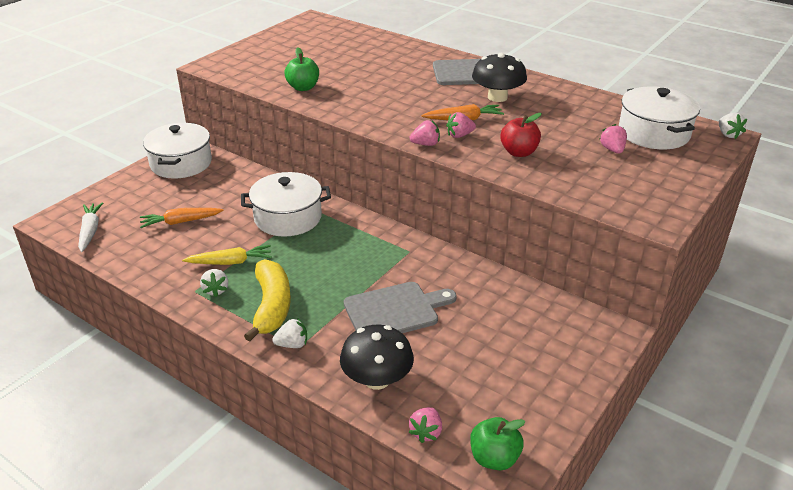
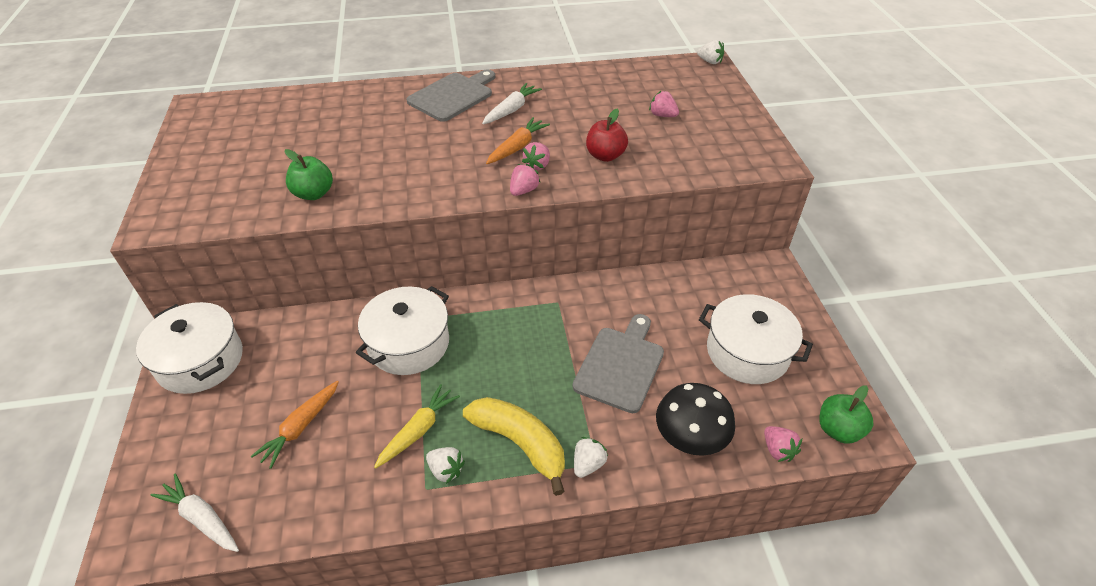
camera: 45 degrees left, 10 degrees up
black mushroom [472,53,527,102] -> white carrot [482,83,542,124]
white pot [619,86,700,149] -> white pot moved to [699,294,813,384]

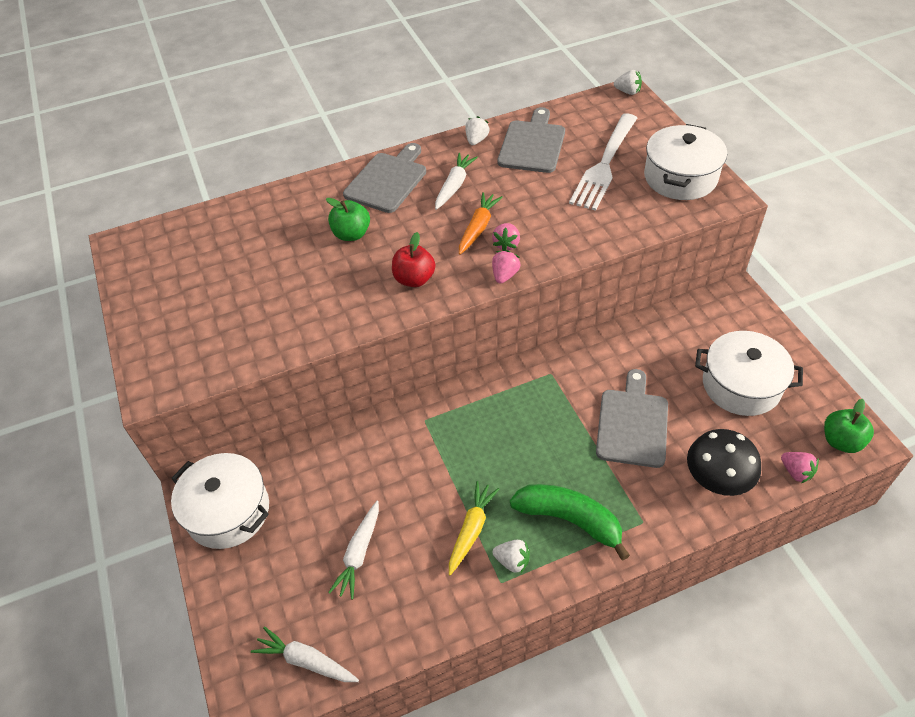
camera: 10 degrees left, 5 degrees up
orange carrot [251,381,339,469] -> white carrot [328,501,379,599]
green apple [285,149,333,200] -> green apple moved to [326,198,370,241]
white pot [356,286,449,375] -> white pot moved to [644,124,727,200]
yellow banana [463,397,565,496] -> green banana [510,484,630,560]
white strawberry [574,437,608,478] -> white strawberry moved to [465,116,489,145]
red apple [586,109,628,162] -> red apple moved to [392,232,435,287]
pink strawberry [649,91,679,117] -> white fork [569,113,637,211]
none -> grey cutting board [498,107,565,173]

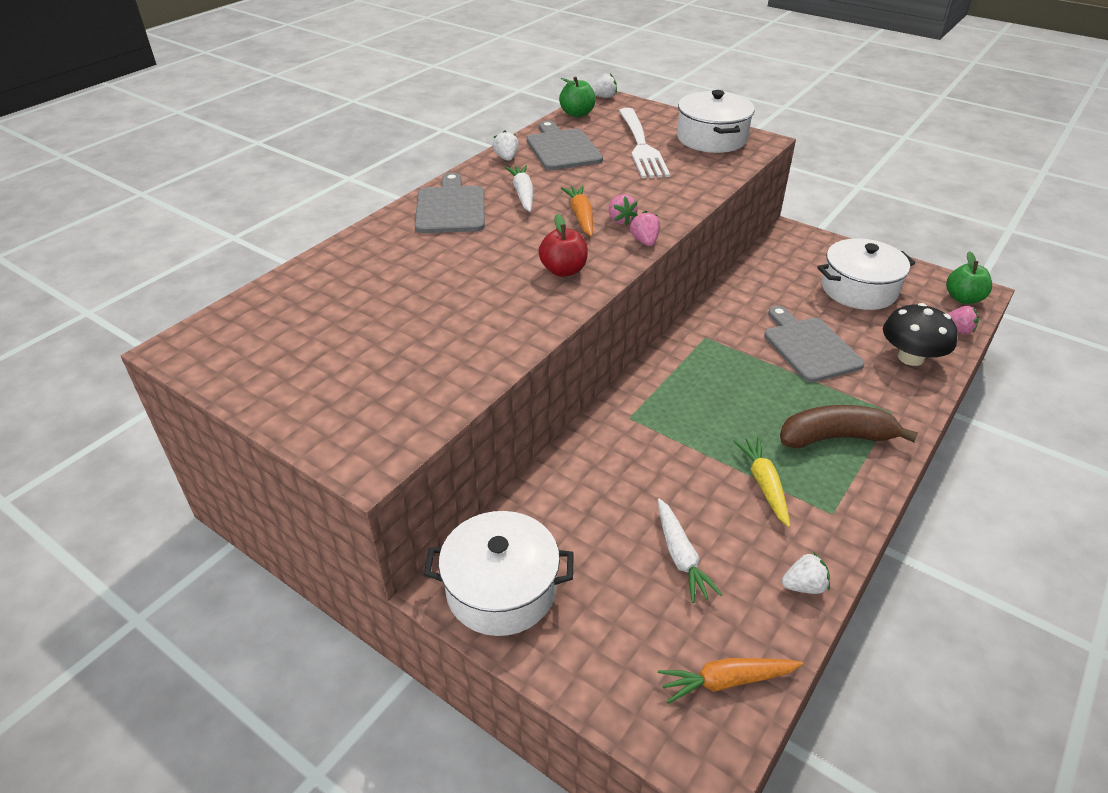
camera: 35 degrees left, 10 degrees down
white carrot [251,626,359,682] -> orange carrot [658,658,803,704]
green apple [326,198,370,241] -> green apple moved to [559,76,596,117]
white strawberry [493,540,530,573] -> white strawberry moved to [782,552,830,594]
green banana [510,484,630,560] -> brown banana [780,405,918,448]

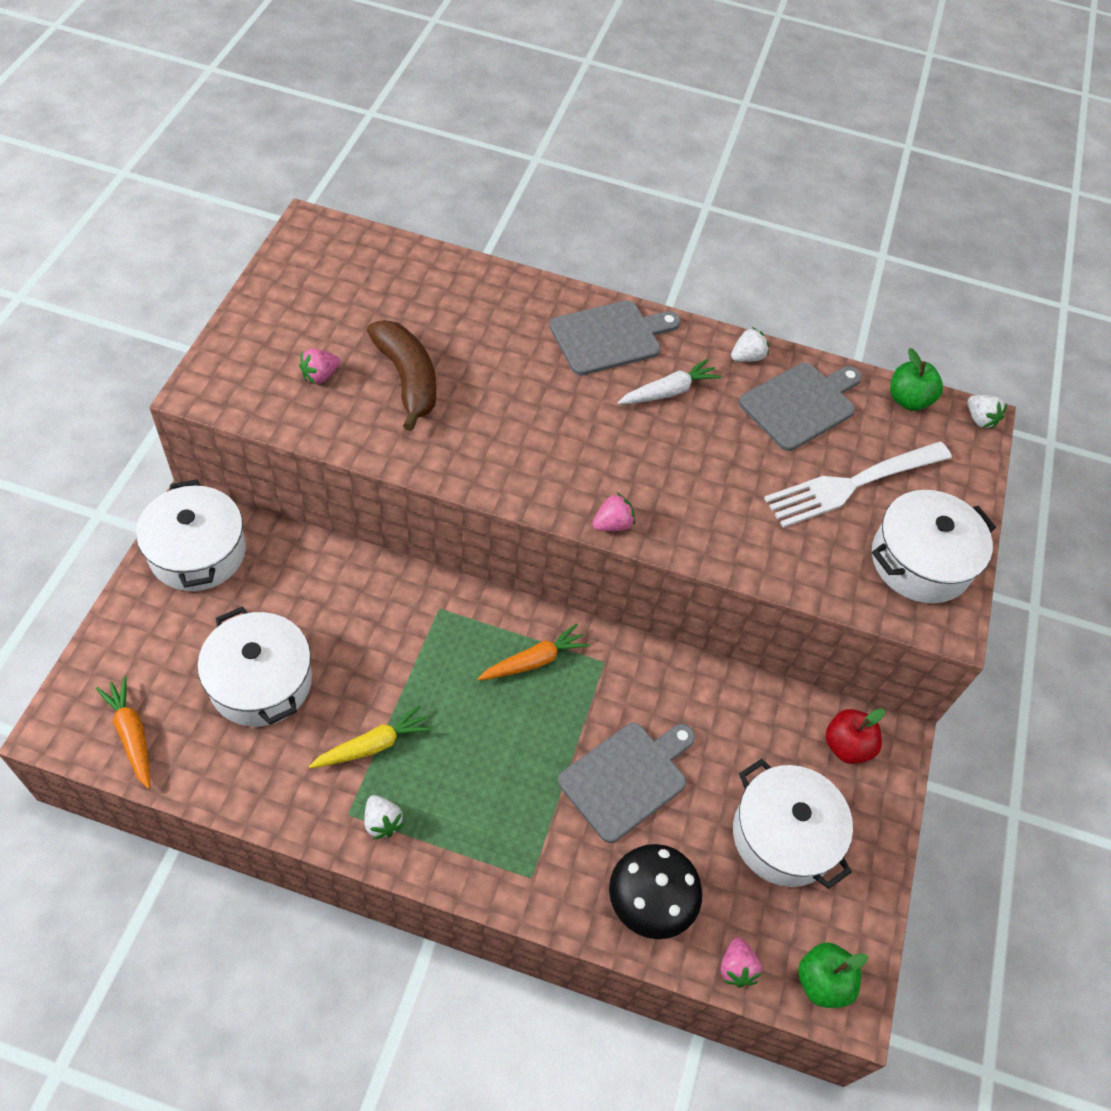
camera: 65 degrees right, 15 degrees up
red apple [539,214,588,277] -> red apple moved to [826,708,885,764]
orange carrot [561,185,593,236] -> orange carrot moved to [478,623,590,680]
pink strawberry [609,194,638,226] -> pink strawberry moved to [299,349,340,384]
white carrot [658,498,722,603] -> white pot [197,607,312,727]
brown banana [780,405,918,448] -> brown banana moved to [367,320,436,431]
white strawberry [782,552,830,594] -> white strawberry moved to [364,795,404,839]

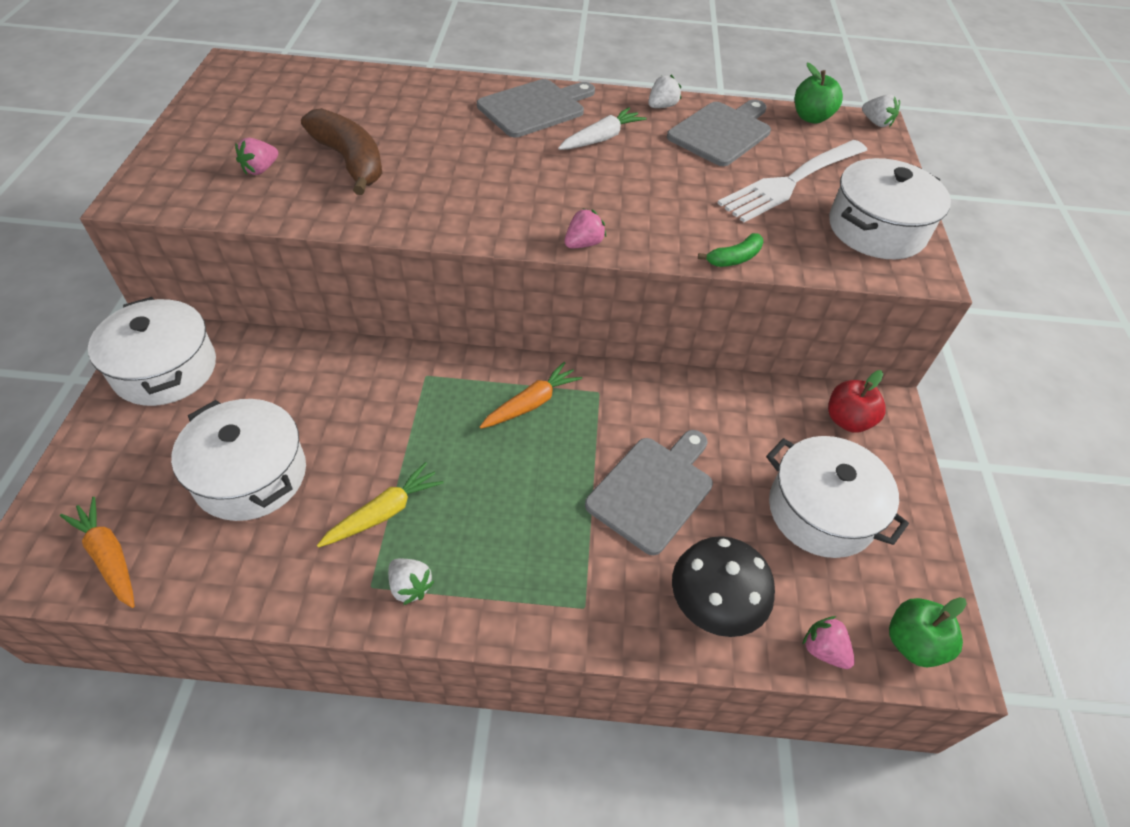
camera: 10 degrees left, 5 degrees down
pink strawberry [721,937,762,988] -> pink strawberry turned 150 degrees clockwise [802,616,855,669]
none -> green banana [698,233,763,267]

